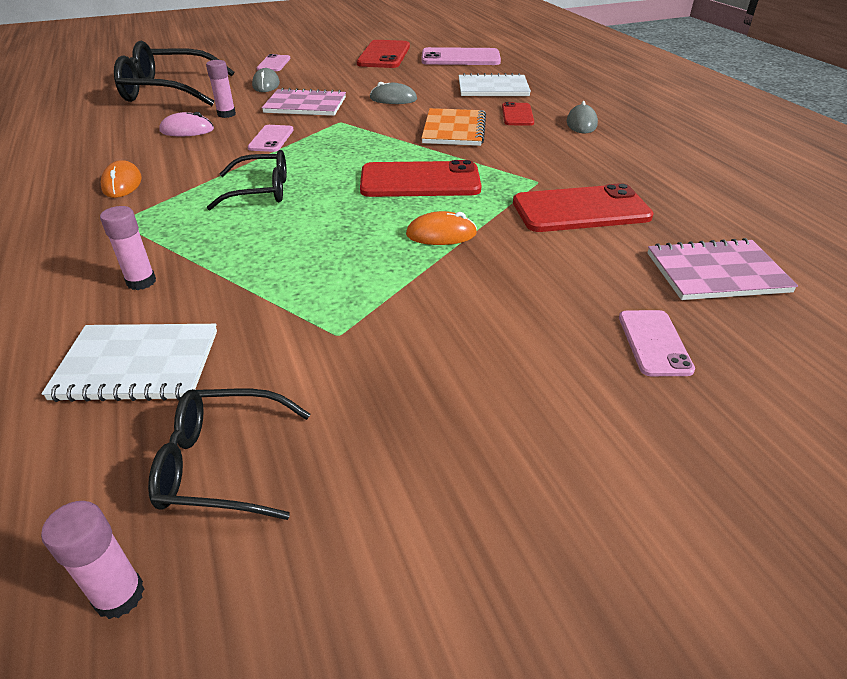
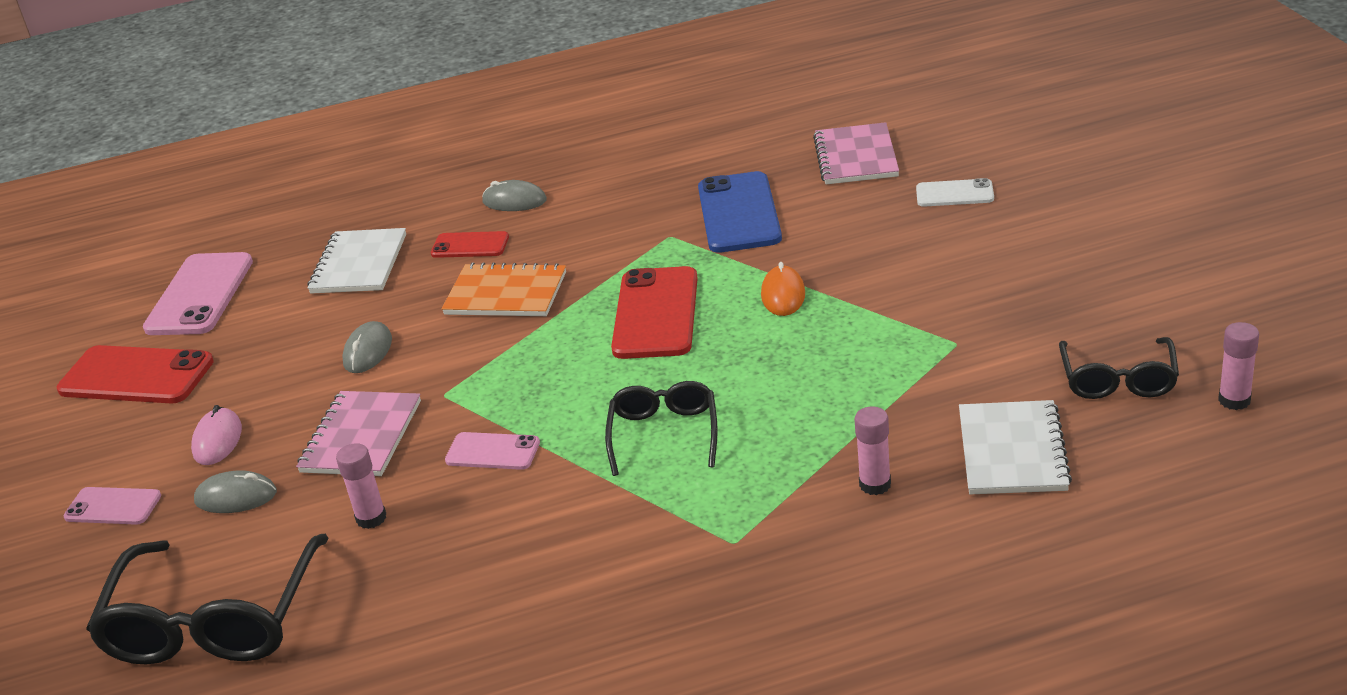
camera: 80 degrees left, 5 degrees down
orange mouse [101,160,142,198] -> none
pink mouse [159,112,214,136] -> pink mouse moved to [191,405,242,465]
red phone [513,183,654,232] -> blue phone [698,171,782,253]
pink phone [619,310,695,376] -> white phone [916,178,994,207]

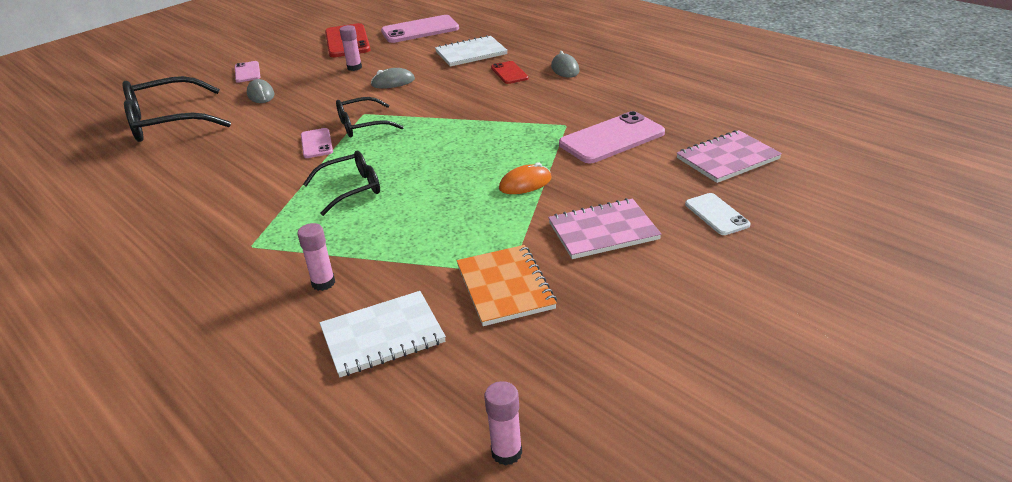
camera: 60 degrees right, 0 degrees up
pink mouse [191,405,242,465] -> none
pink notebook [296,391,421,476] -> pink notebook moved to [548,198,661,259]
pink glue stick [336,443,386,529] -> pink glue stick moved to [340,25,362,71]
orange notebook [442,262,566,316] -> orange notebook moved to [457,245,557,326]
red phone [611,266,698,359] -> none
blue phone [698,171,782,253] -> pink phone [559,111,665,163]
black glasses [1059,337,1179,399] -> black glasses moved to [336,97,404,137]

